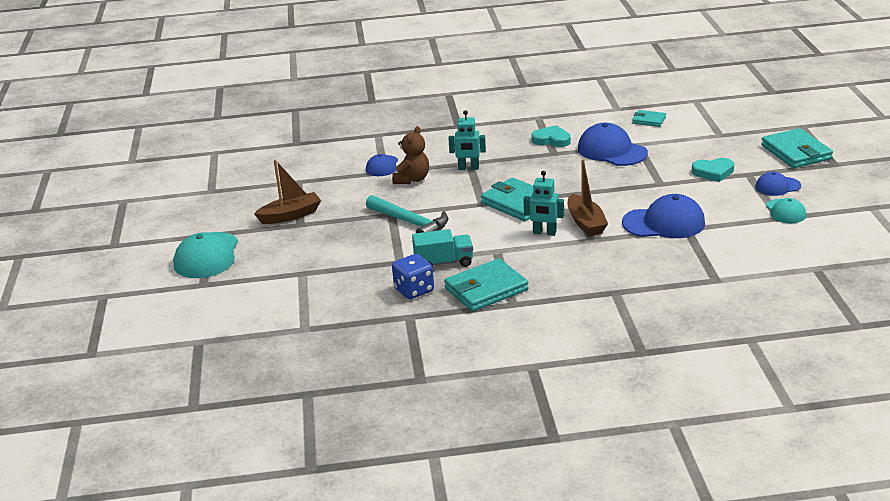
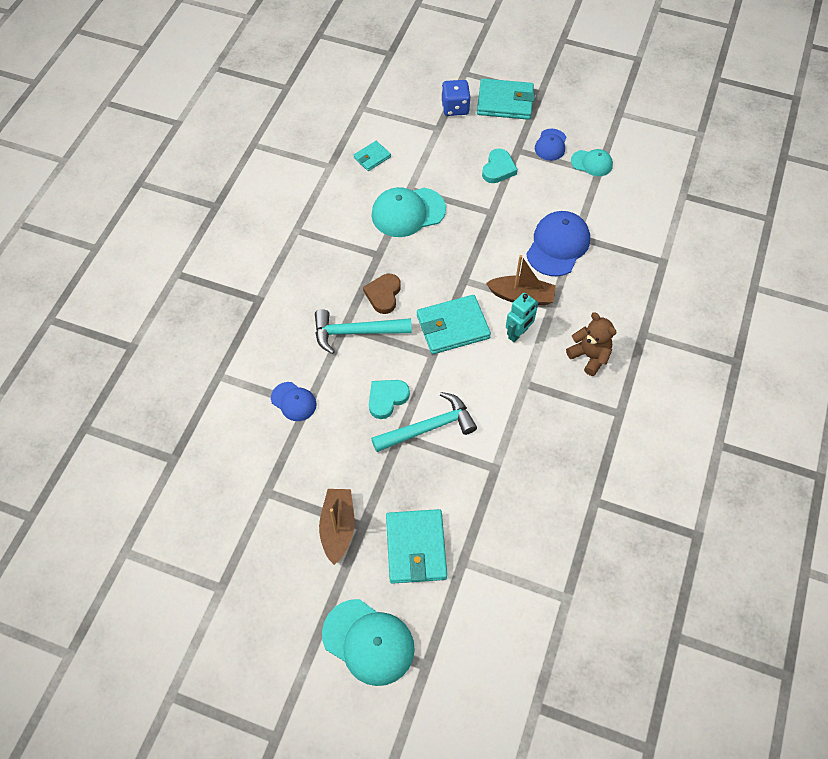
camera: 65 degrees left, 30 degrees up
brown teddy bear [392,126,429,184] -> brown teddy bear moved to [566,312,617,376]
blue dice [392,254,434,299] -> blue dice moved to [442,80,471,116]
turquoise truck [412,229,473,267] -> none
turquoise wallet [444,259,529,311] -> turquoise wallet moved to [386,509,447,584]
turquoise robot [448,110,486,170] -> turquoise hammer [315,309,412,354]
turquoise heart [531,125,571,147] -> turquoise heart moved to [369,380,410,419]
blue cap [578,123,648,166] -> turquoise cap [372,187,446,237]
none -> brown heart [363,274,401,314]

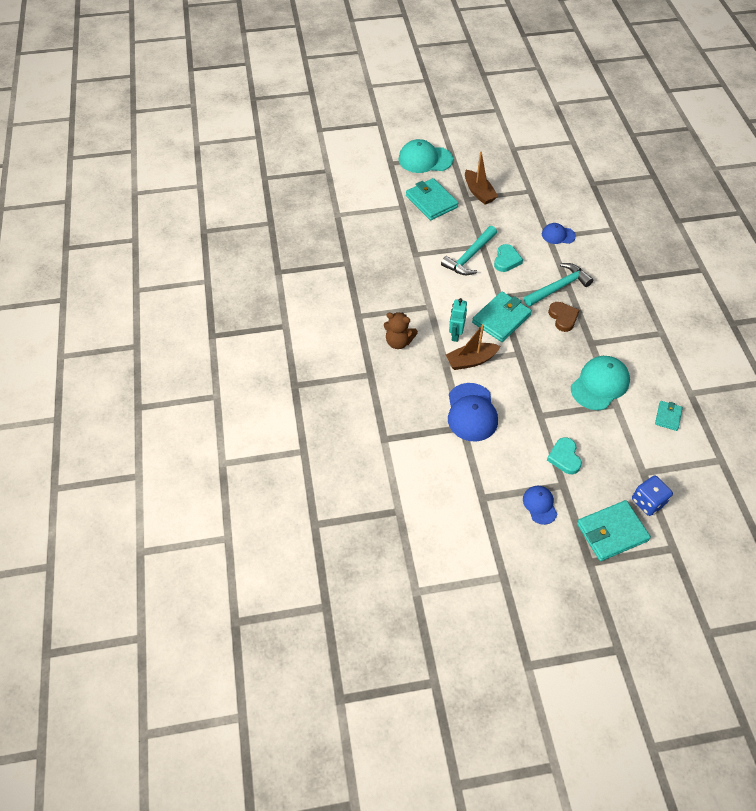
camera: 150 degrees right, 5 degrees down
turquoise cap [571,149,613,176] -> none

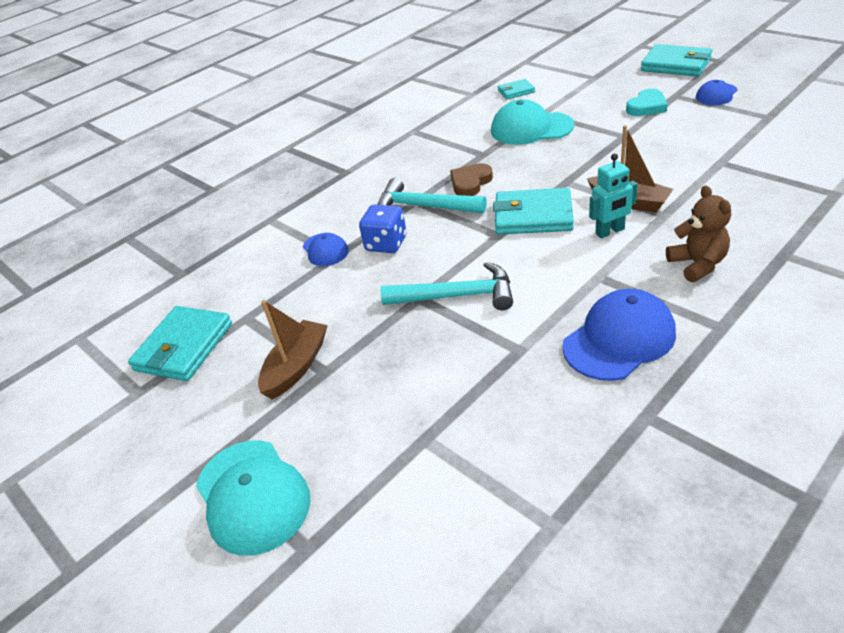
camera: 120 degrees left, 15 degrees down
turquoise wallet [406,178,458,220] -> turquoise wallet moved to [128,306,232,381]
blue cap [448,383,498,442] -> blue cap moved to [562,289,676,381]
turquoise heart [494,244,523,272] -> none
blue dice [632,475,673,516] -> blue dice moved to [359,204,407,253]

